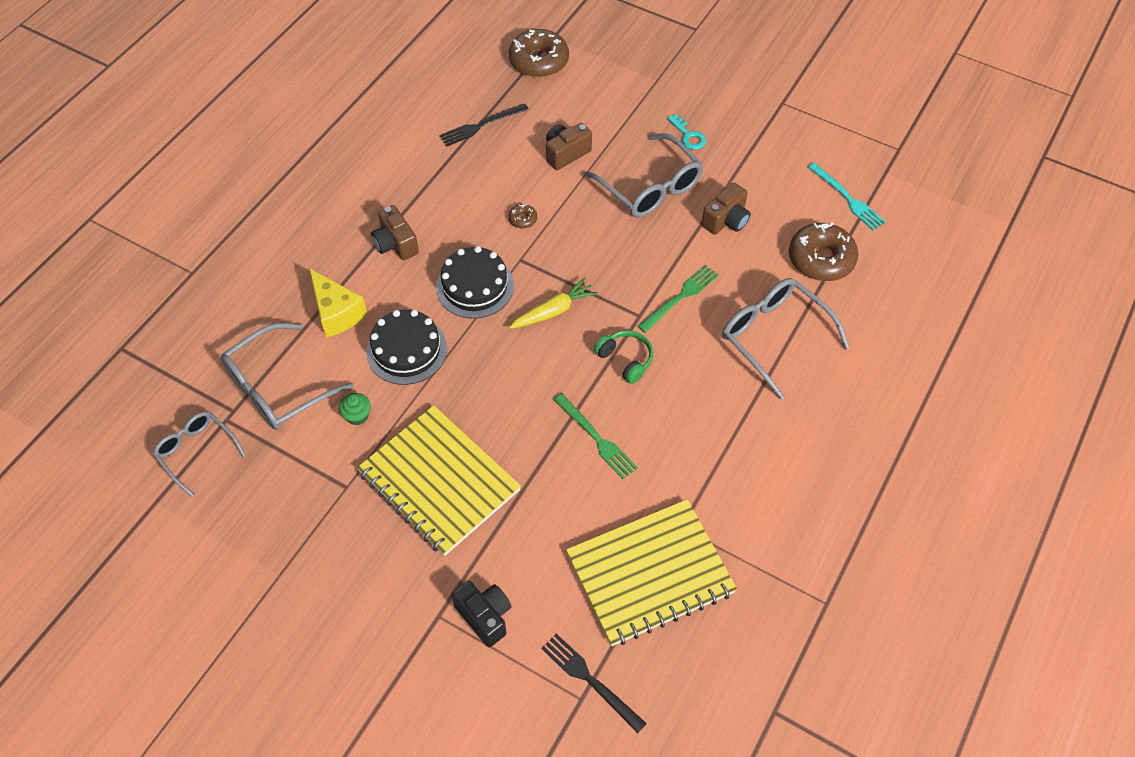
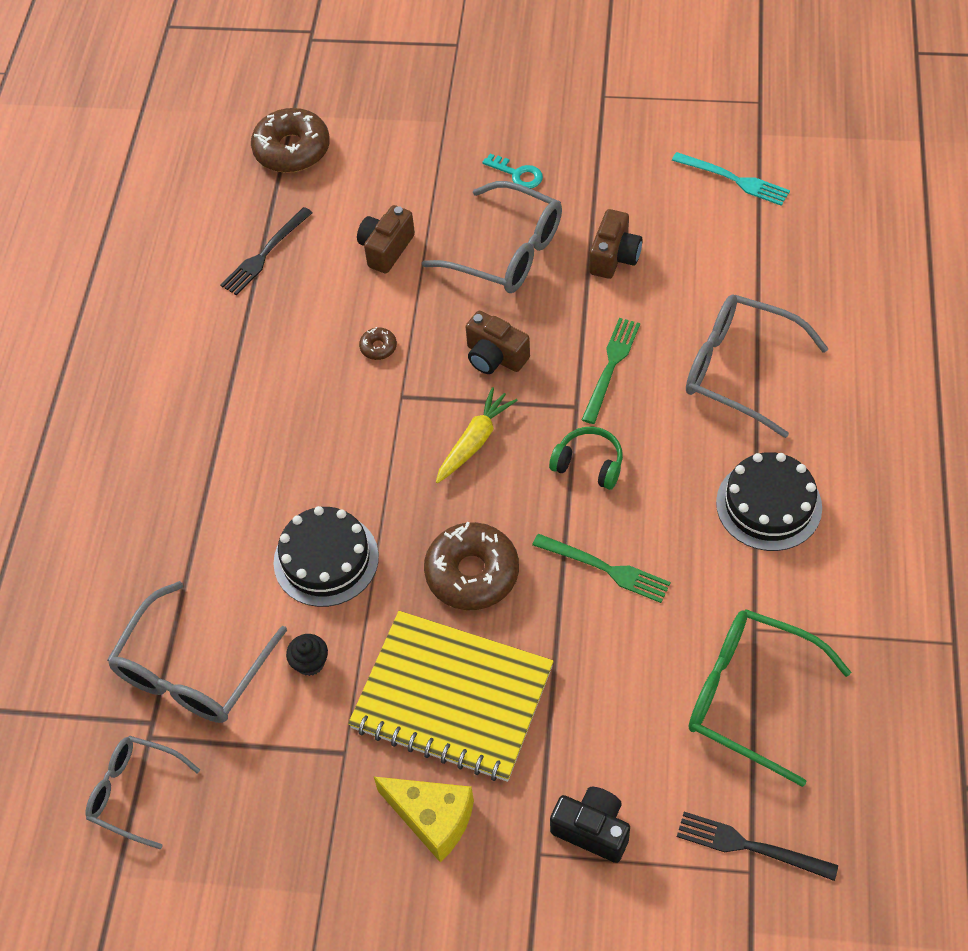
camera: 20 degrees left, 0 degrees up
yellow cheese [309,268,367,338] -> yellow cheese moved to [373,776,474,862]
green cupcake [339,393,371,425] -> black cupcake [286,634,328,676]
brown camera [371,205,419,260] -> brown camera moved to [466,311,530,374]
black cake [436,246,514,319] -> black cake moved to [716,452,822,551]
yellow notebook [566,499,737,646] -> green glasses [689,609,851,787]
brown donut [789,222,859,281] -> brown donut moved to [424,522,519,610]

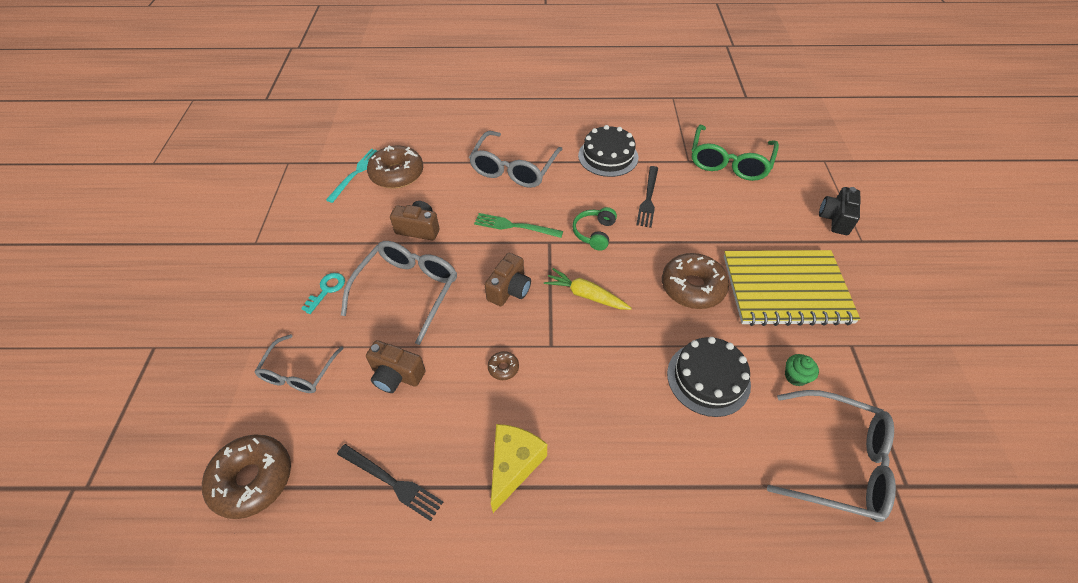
camera: 100 degrees left, 5 degrees down
grey glasses [85,736,200,849] -> grey glasses moved to [255,334,344,393]
black cupcake [286,634,328,676] -> green cupcake [785,354,819,386]
yellow notebook [348,611,554,782] -> yellow notebook turned 75 degrees clockwise [724,250,860,326]
yellow cheese [373,776,474,862] -> yellow cheese moved to [491,424,547,513]
green fork [532,533,671,603] -> none
black fork [677,812,838,881] -> black fork moved to [636,166,658,228]
none -> brown donut [367,146,423,189]

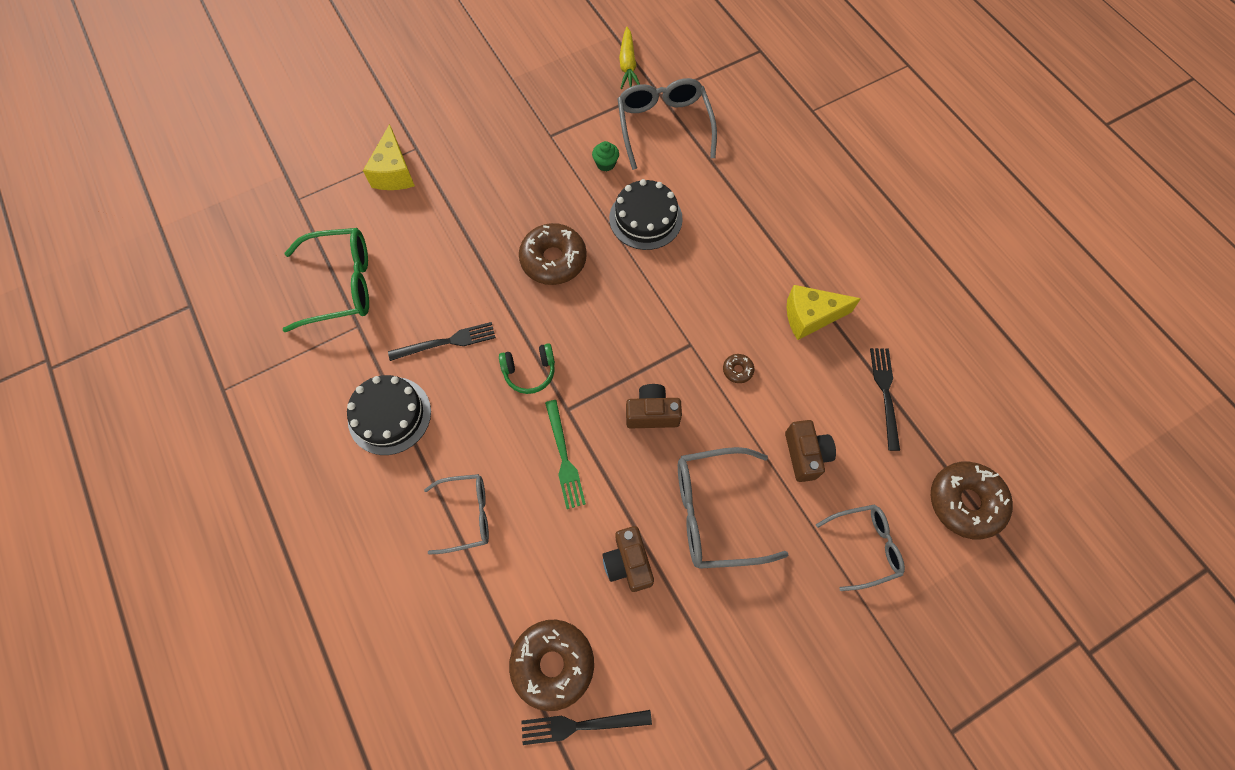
camera: 120 degrees left, 15 degrees up
turquoise key [301,273,345,314] -> none
turquoise fork [326,149,377,203] -> black fork [521,710,652,745]
grey glasses [469,131,563,188] -> grey glasses [424,474,489,555], size x0.64
yellow carrot [544,268,632,310] -> yellow carrot moved to [619,27,640,89]
yellow notebook [724,250,860,326] -> none
black camera [819,187,861,235] -> yellow cheese [363,124,415,190]

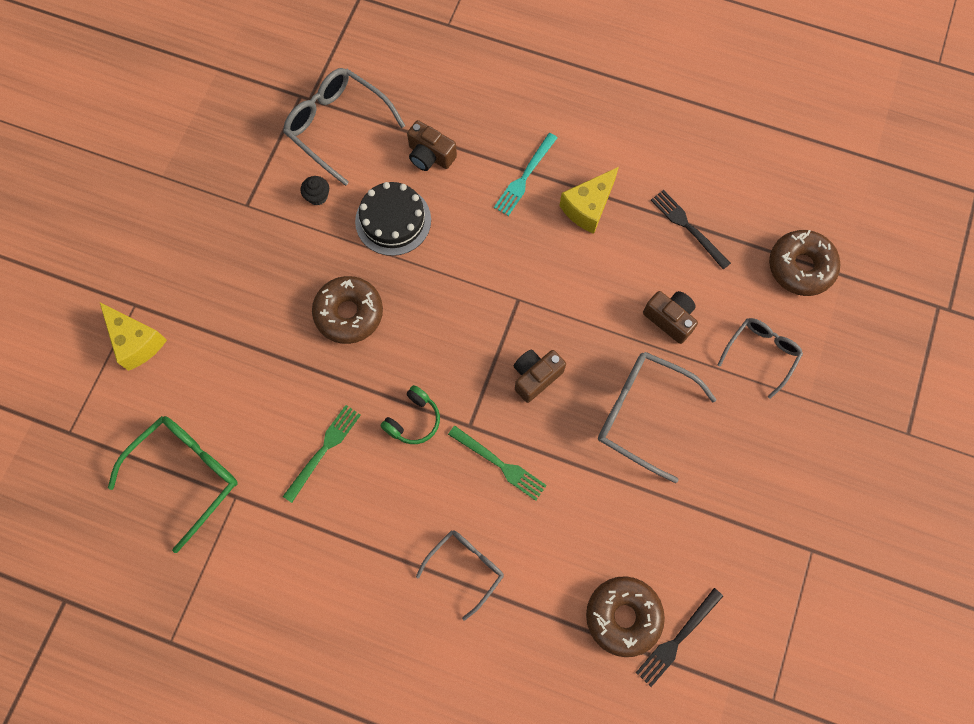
camera: 40 degrees left, 5 degrees up
black cake [347,375,431,455] -> none
black fork [388,322,496,361] -> green fork [283,405,361,503]
green cupcake [592,141,619,172] -> black cupcake [300,176,329,205]
brown camera [602,526,654,592] -> brown camera moved to [407,120,457,171]
yellow carrot [619,27,640,89] -> none
grey glasses [678,447,788,569] -> grey glasses turned 75 degrees clockwise [598,352,717,483]
brown donut [723,354,754,383] -> none
none -> turquoise fork [494,133,557,216]

